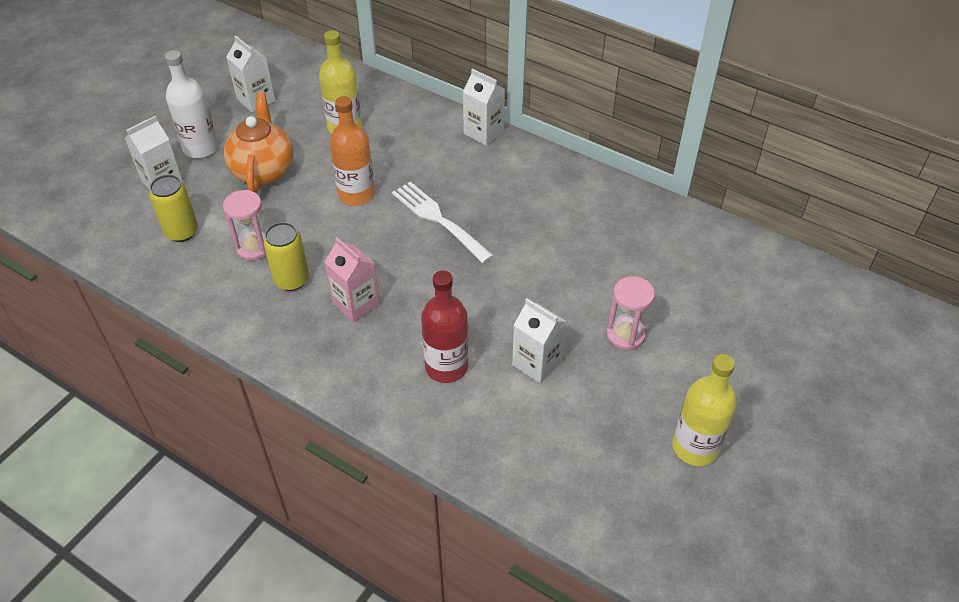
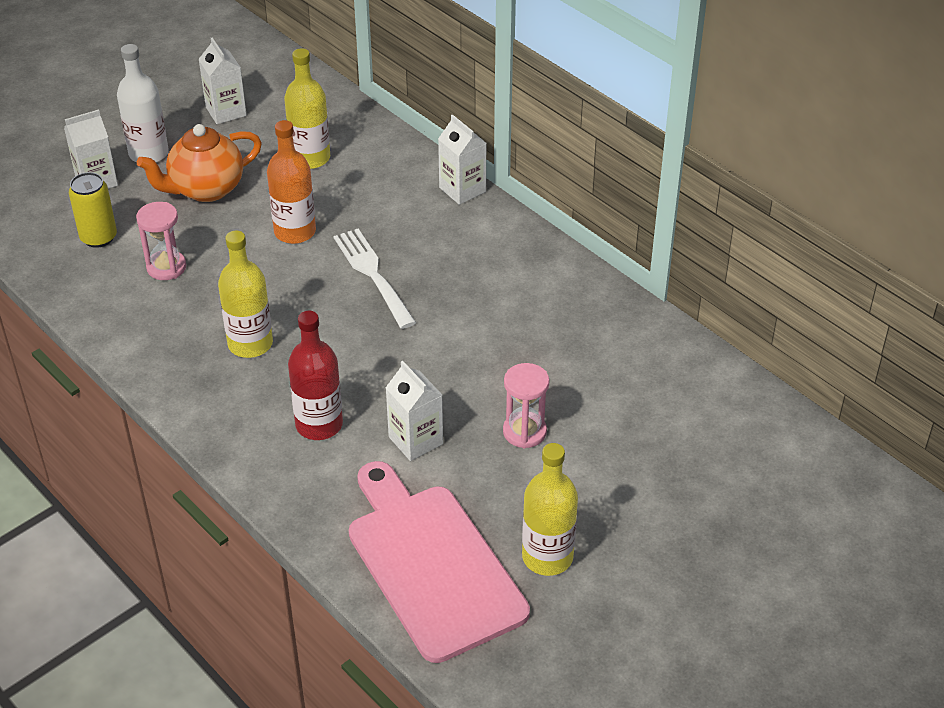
camera: 15 degrees right, 5 degrees down
orange teapot [224,92,294,193] -> orange teapot turned 135 degrees counterclockwise [137,124,262,202]
yellow can [263,222,309,291] -> none
pink carton [325,237,380,322] -> yellow bottle [218,230,273,358]
none -> pink cutting board [349,461,530,663]

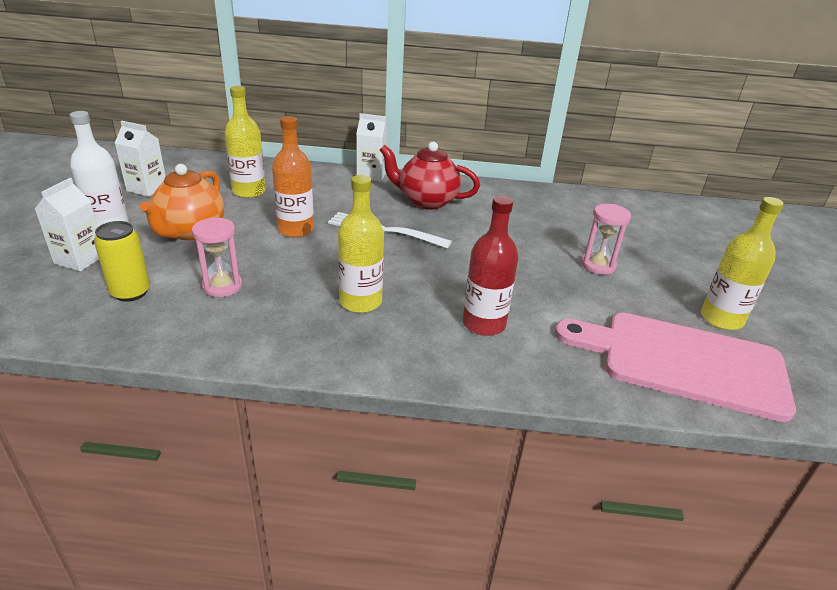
camera: 45 degrees left, 10 degrees down
white carton [386,361,443,461] -> none
none -> red teapot [380,142,480,210]

